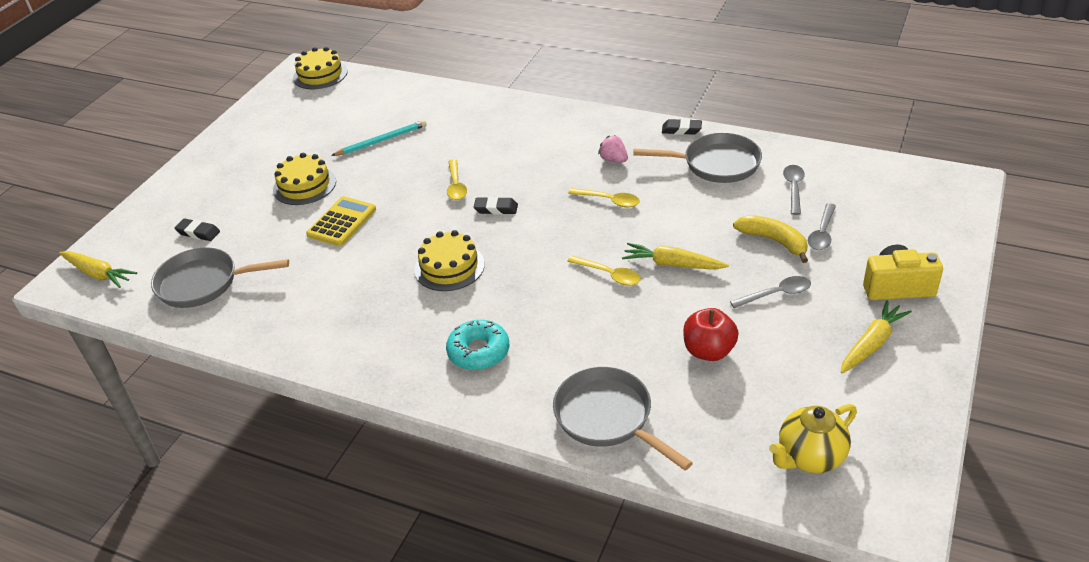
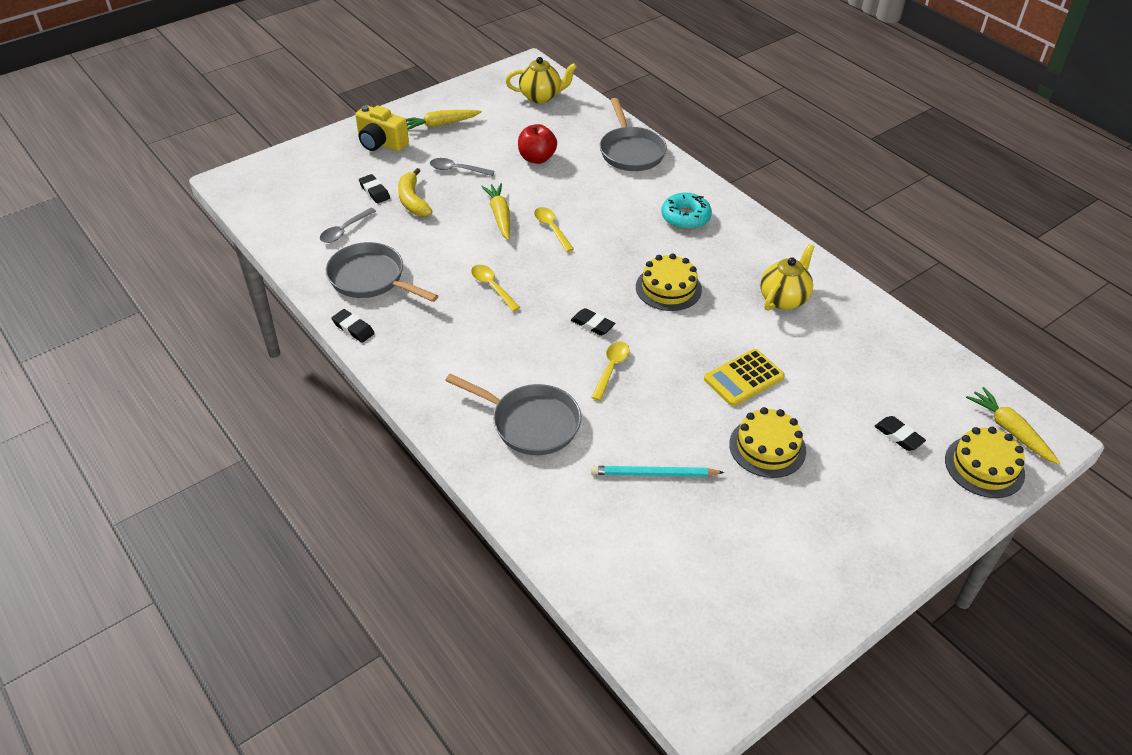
camera: 155 degrees left, 5 degrees up
grey pan [151,248,289,308] -> grey pan moved to [445,373,581,455]
yellow cake [293,47,348,89] -> yellow cake moved to [945,427,1025,498]
pink strawberry [598,135,628,162] -> none
yellow carrot [622,243,729,269] -> yellow carrot turned 150 degrees counterclockwise [481,183,510,240]
grey spoon [808,203,836,250] -> black eraser [359,174,390,203]
none -> yellow teapot [760,244,815,311]

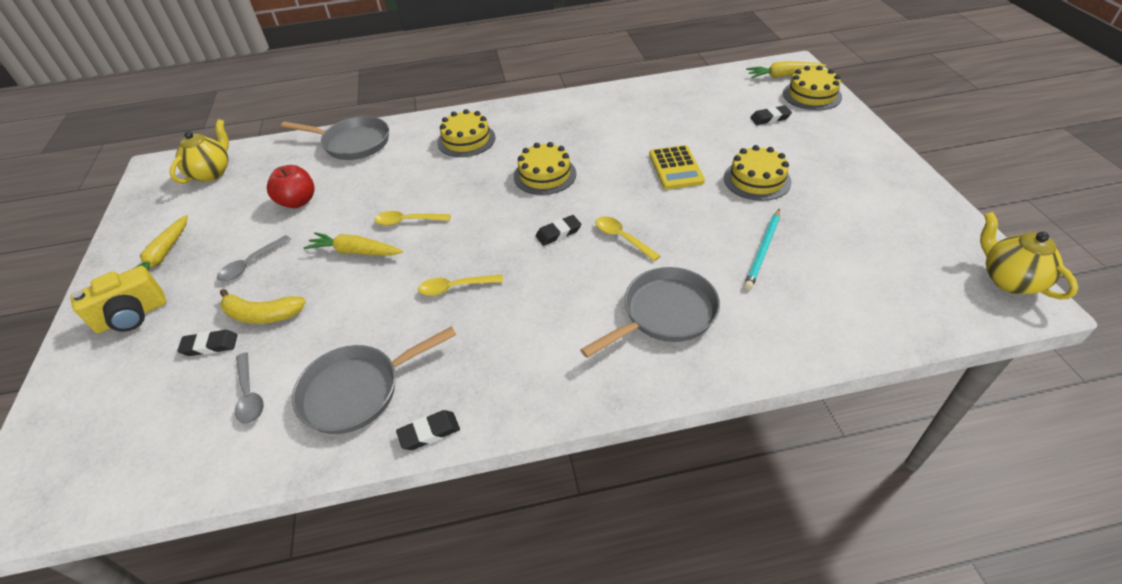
camera: 60 degrees left, 0 degrees up
turquoise donut [661,193,712,230] -> yellow cake [437,109,495,157]
yellow teapot [760,244,815,311] -> yellow teapot moved to [980,212,1078,300]

